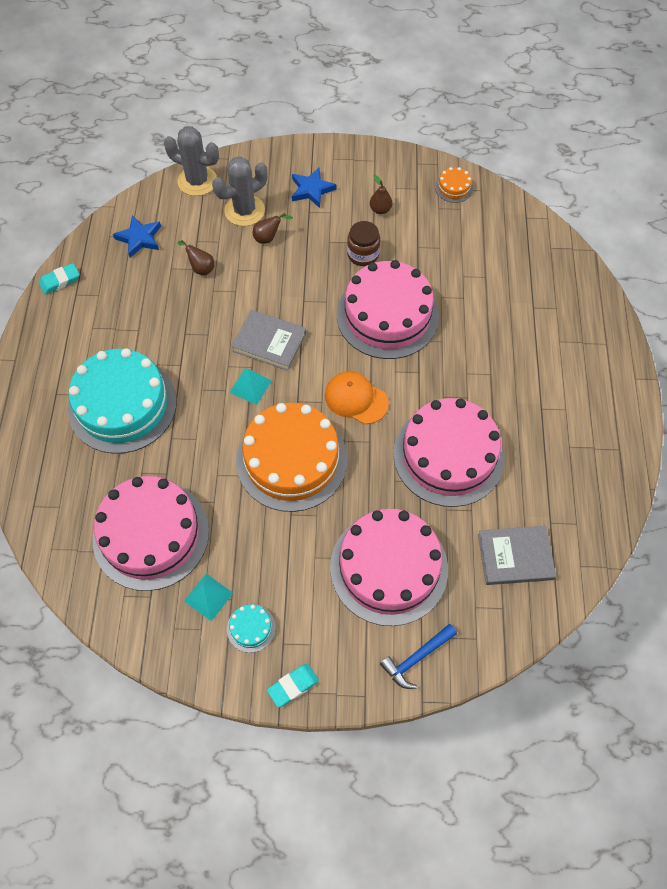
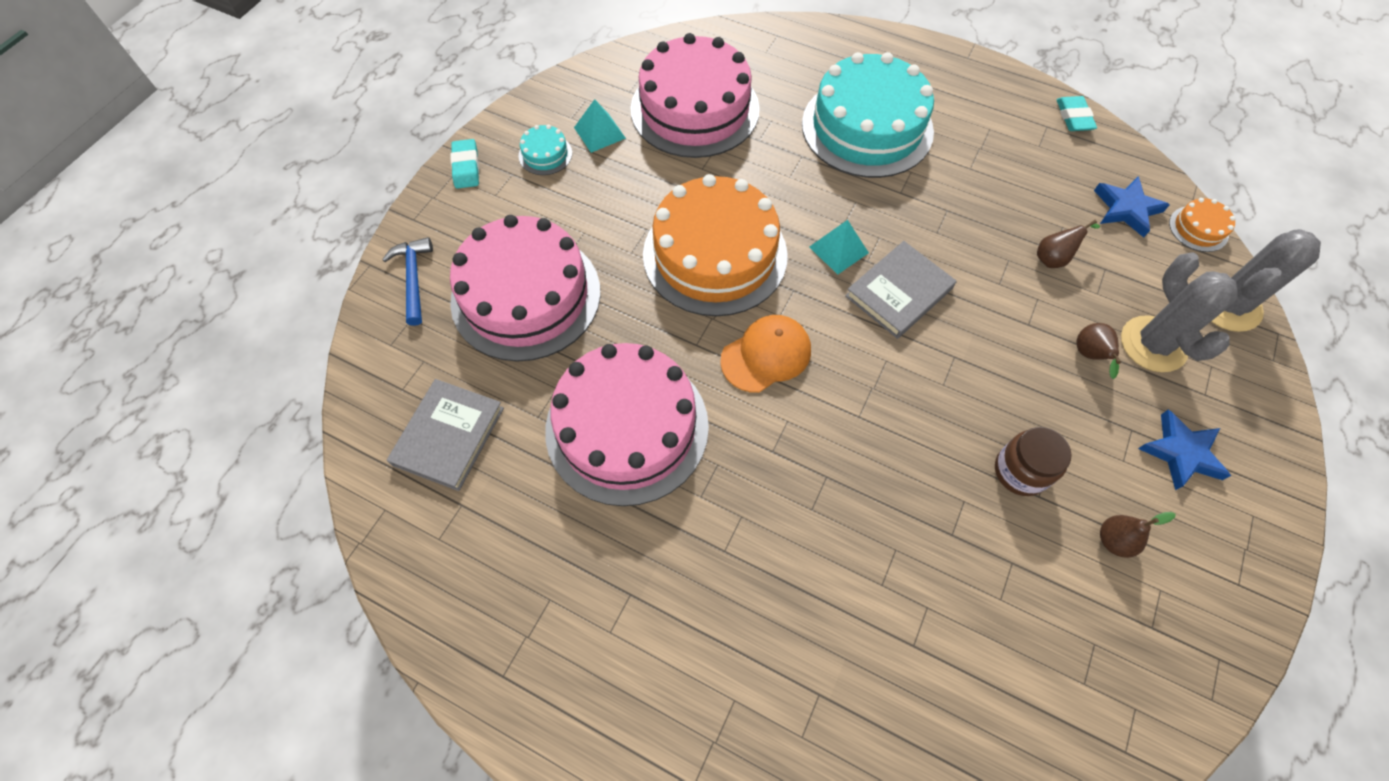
camera: 115 degrees right, 0 degrees up
pink cake [337,260,439,359] -> none
orange cake [435,167,473,203] -> orange cake moved to [1169,198,1236,252]

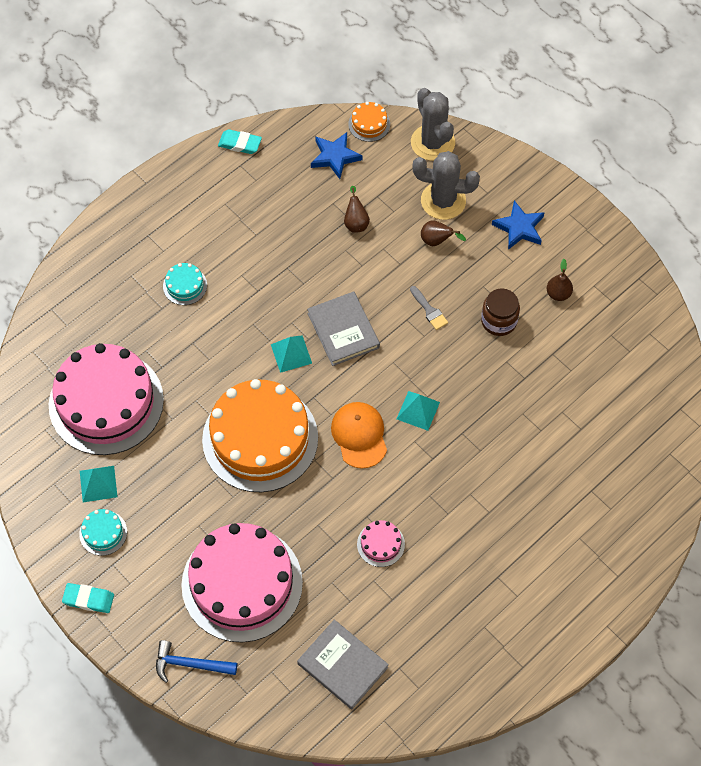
camera: 70 degrees left, 0 degrees up
pink cake [545,343,709,506] -> pink cake [357,520,405,567], size x0.40
turquoise cake [802,52,934,178] -> turquoise cake [163,263,207,305], size x0.40
none -> turquoise pyramid [397,391,440,431]
none -> grey brush [410,286,448,330]

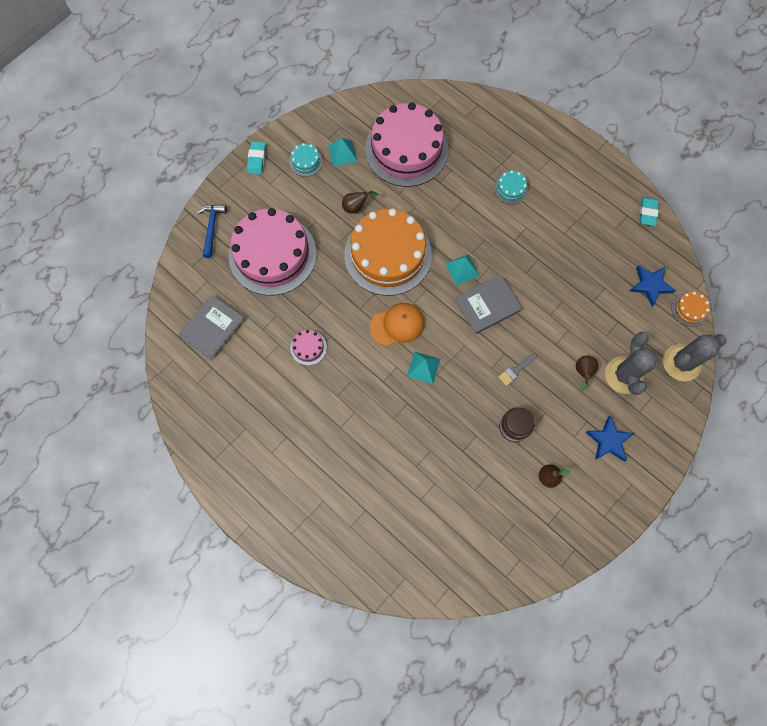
camera: 85 degrees right, 10 degrees up
brown pear [344,186,370,233] -> brown pear moved to [342,191,379,214]

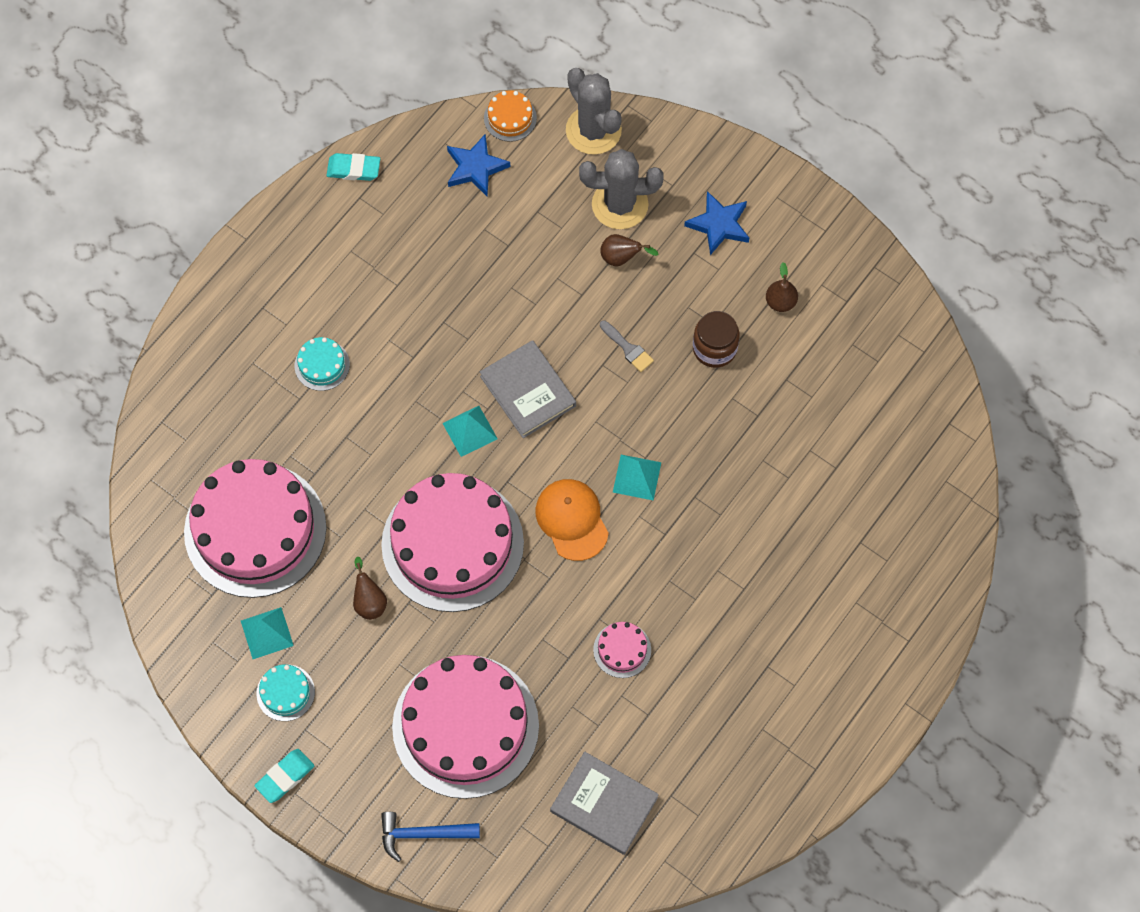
camera: 95 degrees left, 5 degrees down
turquoise eraser [247,141,266,175] -> turquoise eraser turned 45 degrees counterclockwise [255,749,315,803]
orange cake [344,208,432,296] -> pink cake [381,473,524,612]

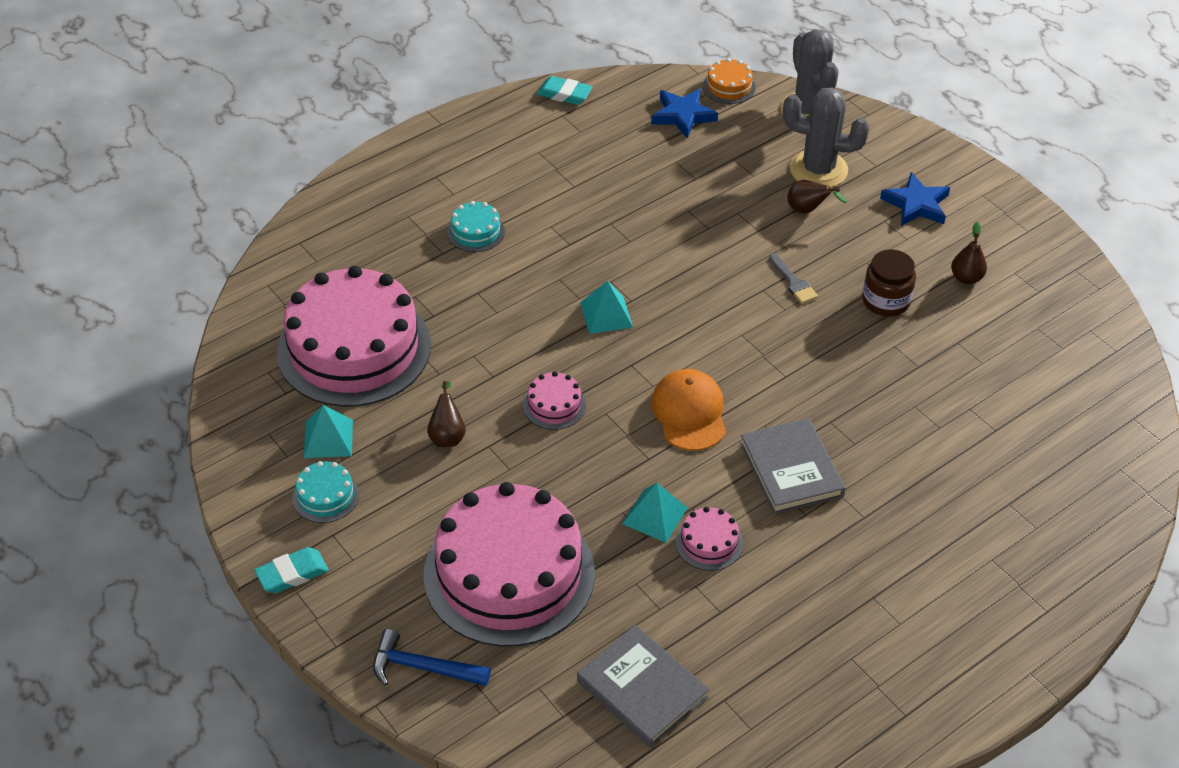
camera: 15 degrees right, 20 degrees down
pink cake [381,473,524,612] -> pink cake [523,371,586,430], size x0.40
grey book [480,340,576,438] -> grey book moved to [740,418,845,514]
turquoise pyramid [613,455,661,501] -> turquoise pyramid moved to [622,483,687,543]

